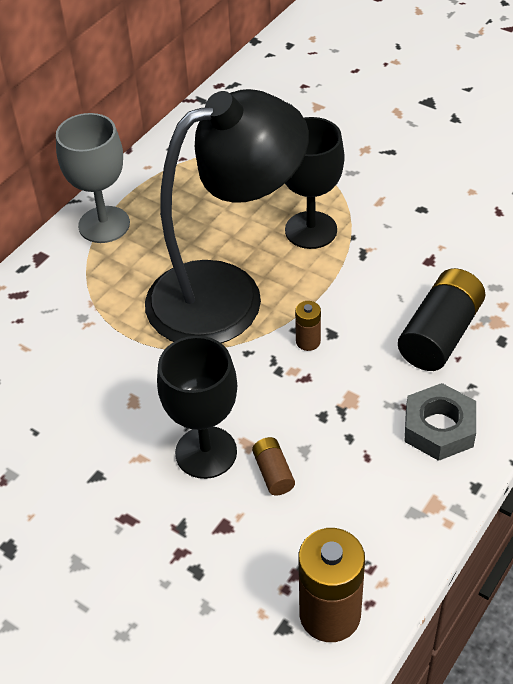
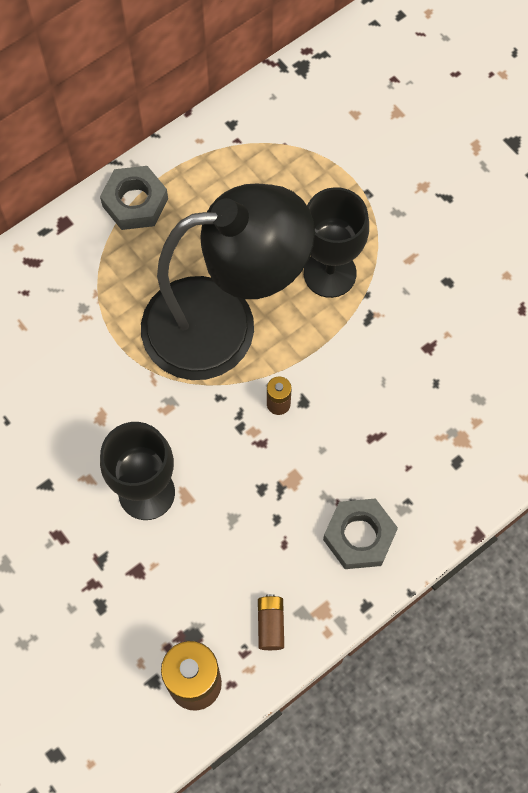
camera: 15 degrees right, 20 degrees up
grey goblet [56,113,130,243] -> grey nut [100,166,168,230]
brown battery [252,437,295,495] -> brown battery moved to [258,594,284,650]
black battery [398,268,485,371] -> none

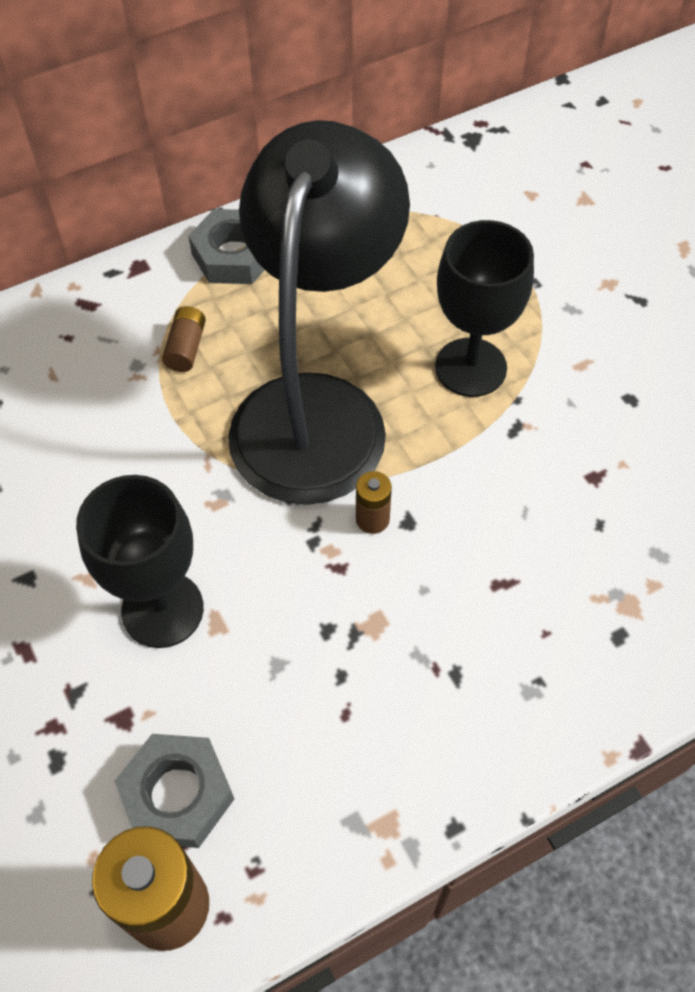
camera: 10 degrees right, 10 degrees down
black lamp [141,184,315,380] -> black lamp turned 75 degrees counterclockwise [228,120,410,505]
brown battery [258,594,284,650] -> brown battery moved to [162,306,206,372]
grey nut [323,498,398,569] -> grey nut moved to [115,734,234,848]

